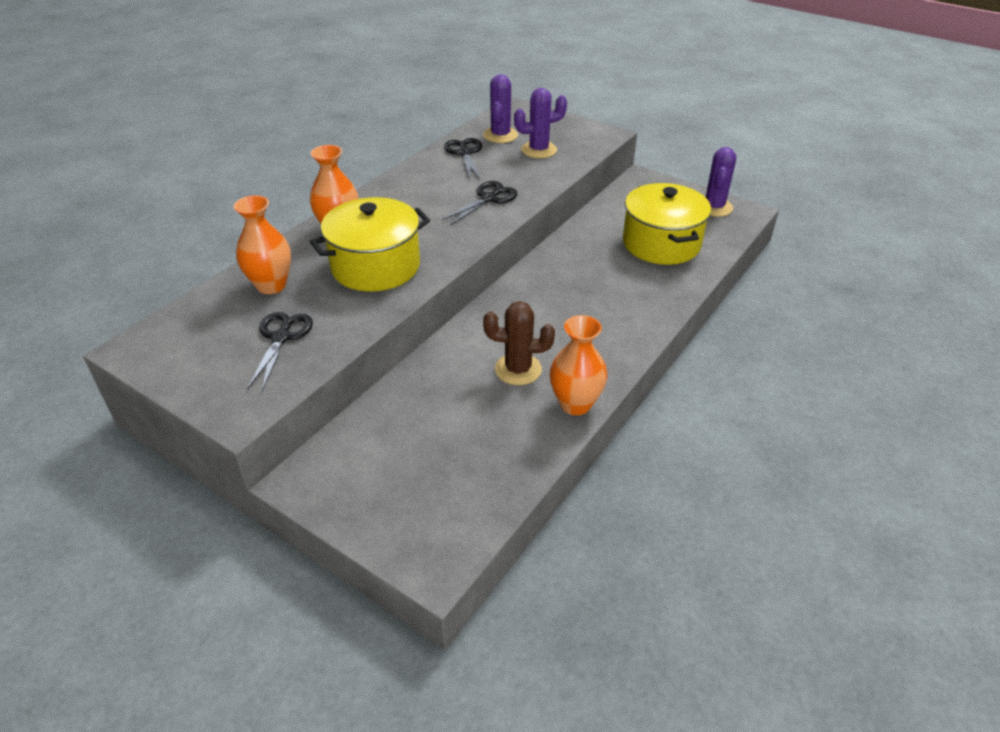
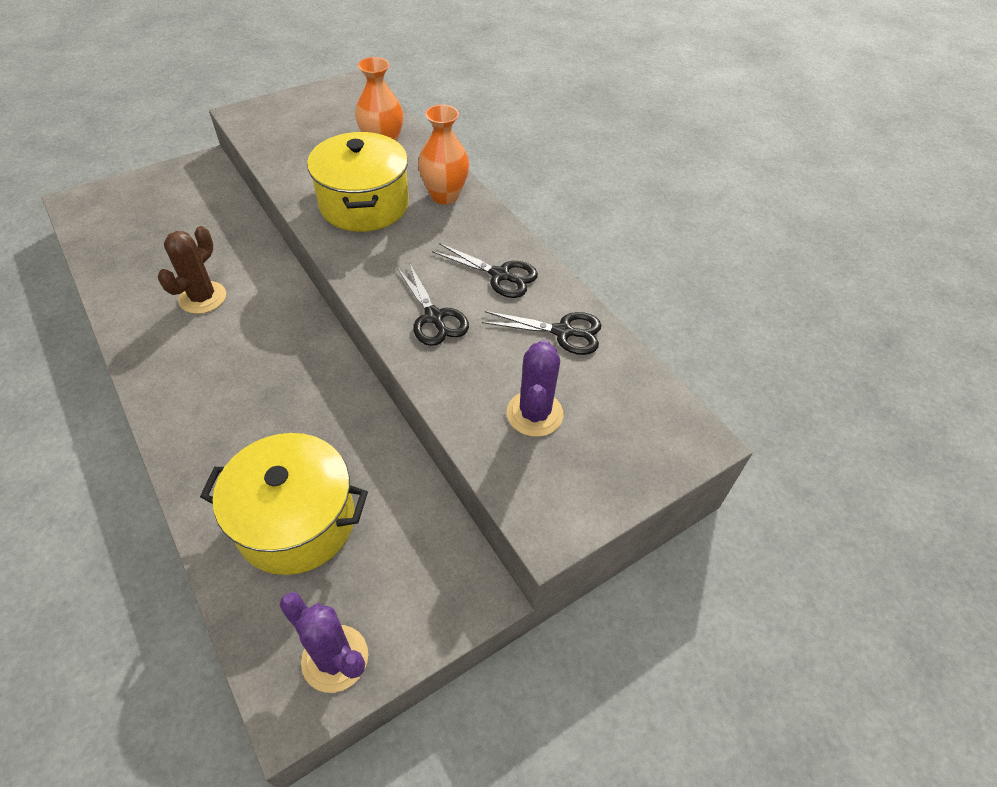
camera: 110 degrees right, 10 degrees up
black scissors [247,312,313,391] -> black scissors moved to [432,243,538,298]
purple cactus [483,74,518,143] -> none
orange vase [550,315,607,415] -> none

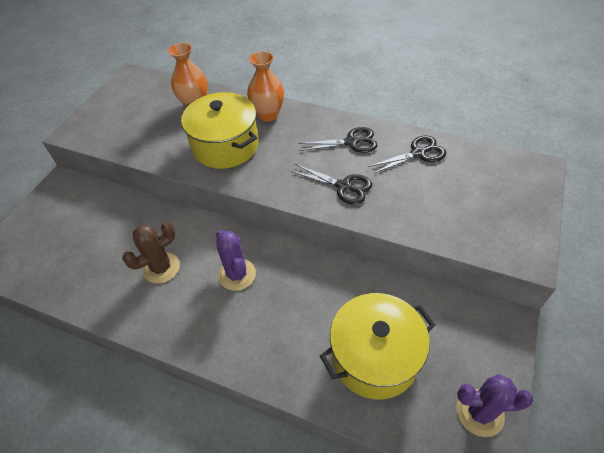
camera: 30 degrees left, 0 degrees up
brown cactus [158,226,226,314] -> brown cactus turned 60 degrees clockwise [122,221,180,283]
purple cactus [507,339,564,437] -> purple cactus moved to [216,229,256,291]

